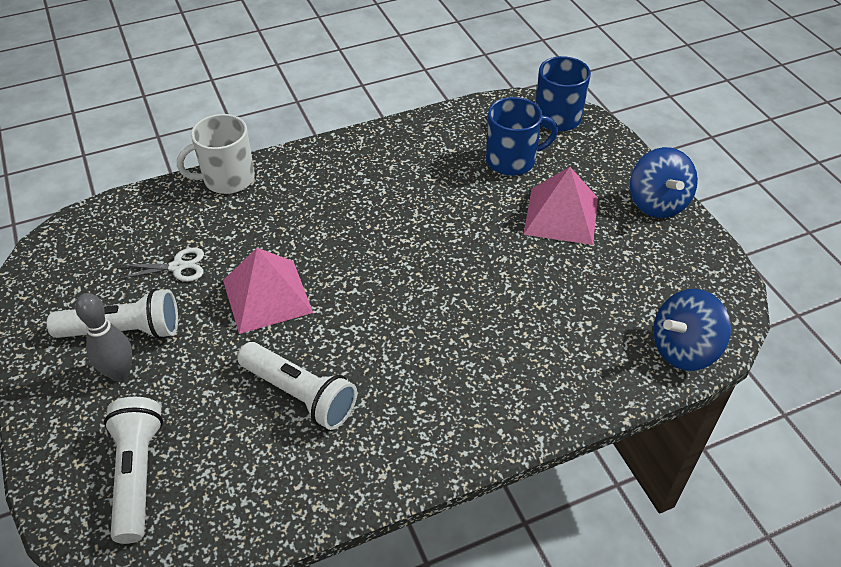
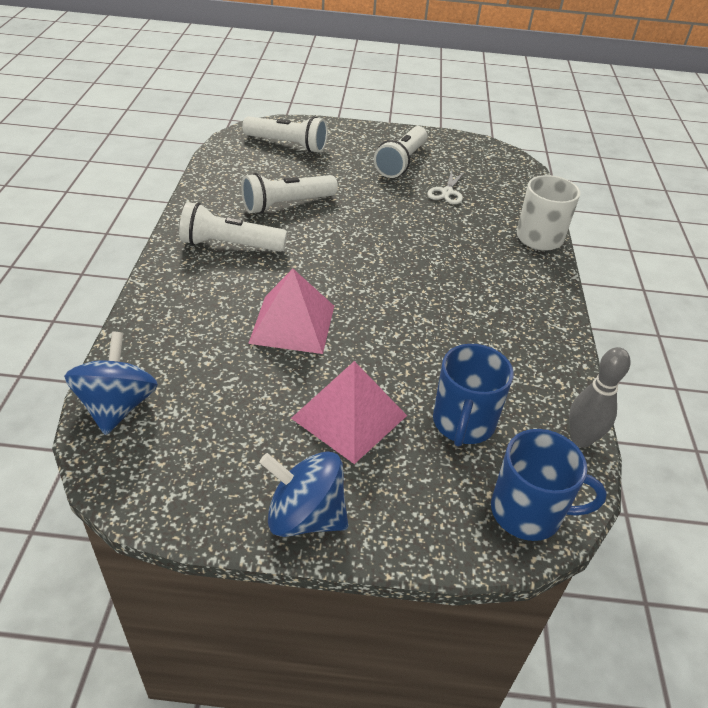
camera: 115 degrees right, 5 degrees down
grey bowling pin [75,293,132,381] -> grey bowling pin moved to [569,347,630,447]
pink pyramid [223,248,313,334] -> pink pyramid moved to [248,269,334,354]
none -> white flashlight [179,202,287,252]

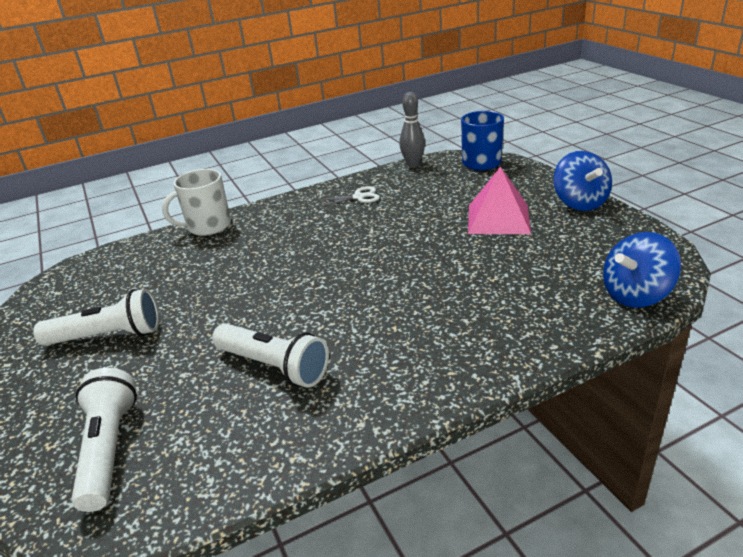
camera: 115 degrees left, 10 degrees down
white flashlight [179,202,287,252] -> none
pink pyramid [248,269,334,354] -> none
white scissors [427,170,465,204] -> white scissors moved to [317,186,380,207]
blue mug [433,344,514,447] -> none

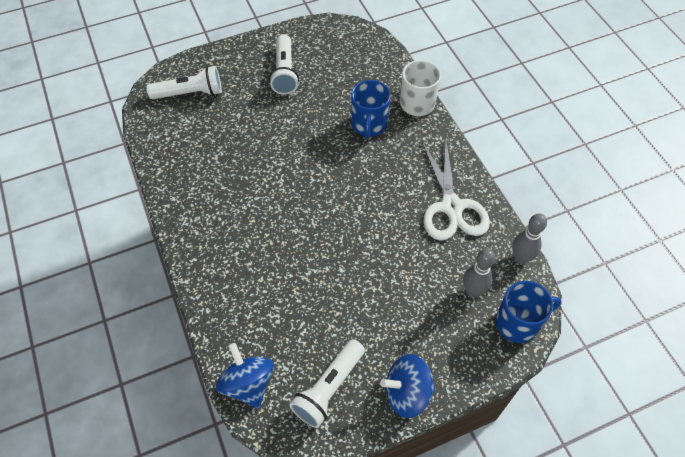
camera: 90 degrees right, 25 degrees up
white flashlight [212,323,329,388] -> white flashlight moved to [290,339,365,428]
white scissors [317,186,380,207] -> white scissors [422,140,490,241], size x2.09
pink pyramid [468,166,531,234] -> none
none -> blue mug [351,80,391,139]
none -> grey bowling pin [463,249,495,297]

